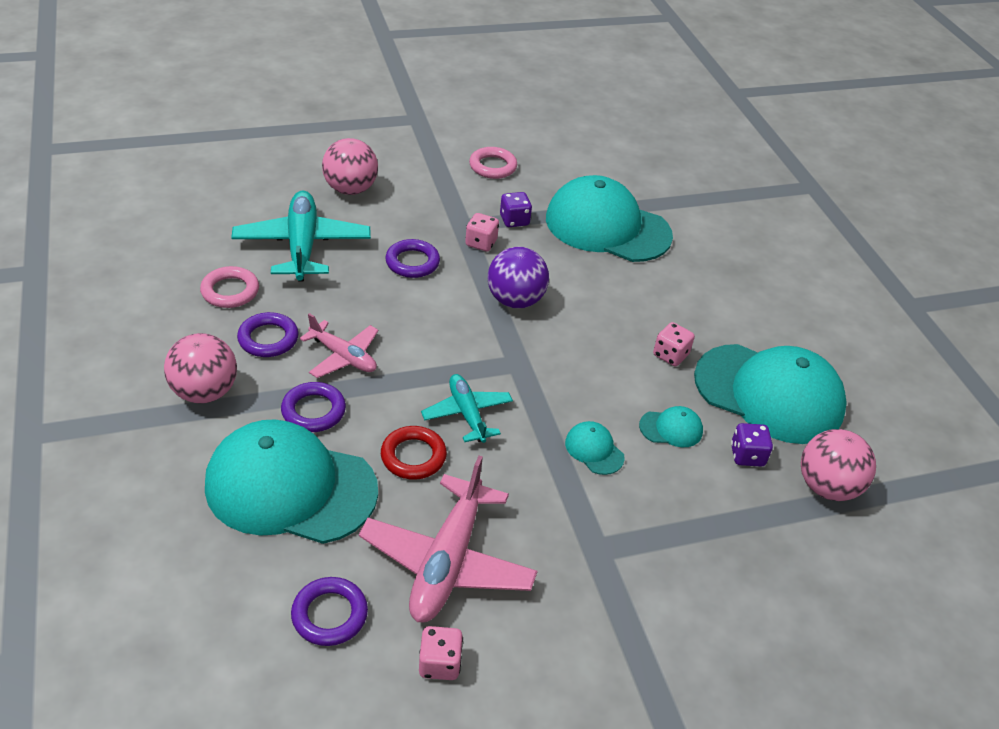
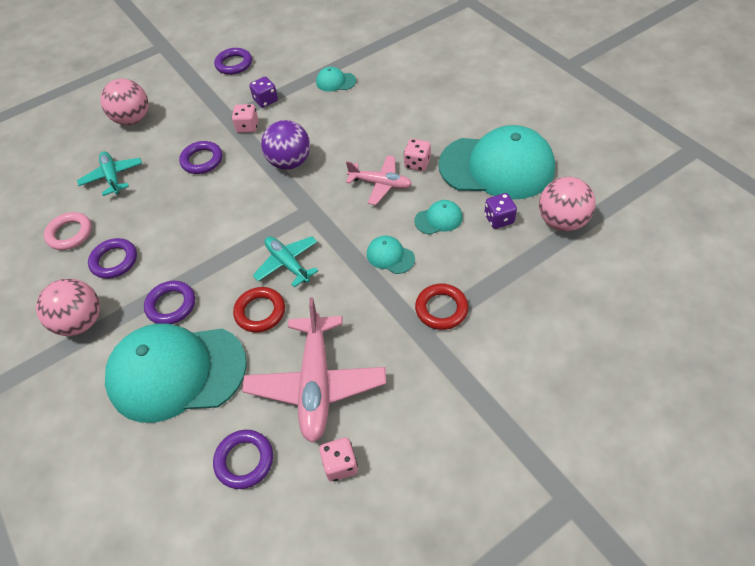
camera: 10 degrees left, 10 degrees up
turquoise plane [231,191,371,281] -> turquoise plane [77,151,142,196], size x0.59
pink plane [300,313,379,378] -> pink plane moved to [346,155,412,205]
pink ring [469,147,517,179] -> purple ring [214,48,252,75]
turquoise cap [546,175,673,262] -> turquoise cap [316,67,356,92], size x0.40
none -> red ring [415,284,468,330]

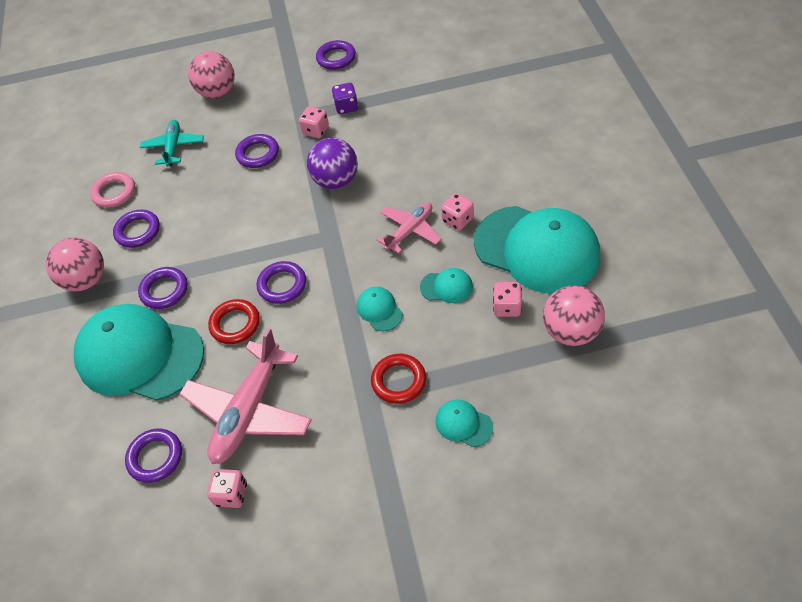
camera: 25 degrees right, 0 degrees up
turquoise plane [253,236,318,287] -> purple ring [257,261,306,304]
turquoise cap [316,67,356,92] -> turquoise cap moved to [435,399,493,447]
pink plane [346,155,412,205] -> pink plane turned 90 degrees counterclockwise [377,202,442,254]
purple dice [484,193,517,229] -> pink dice [493,282,522,317]

